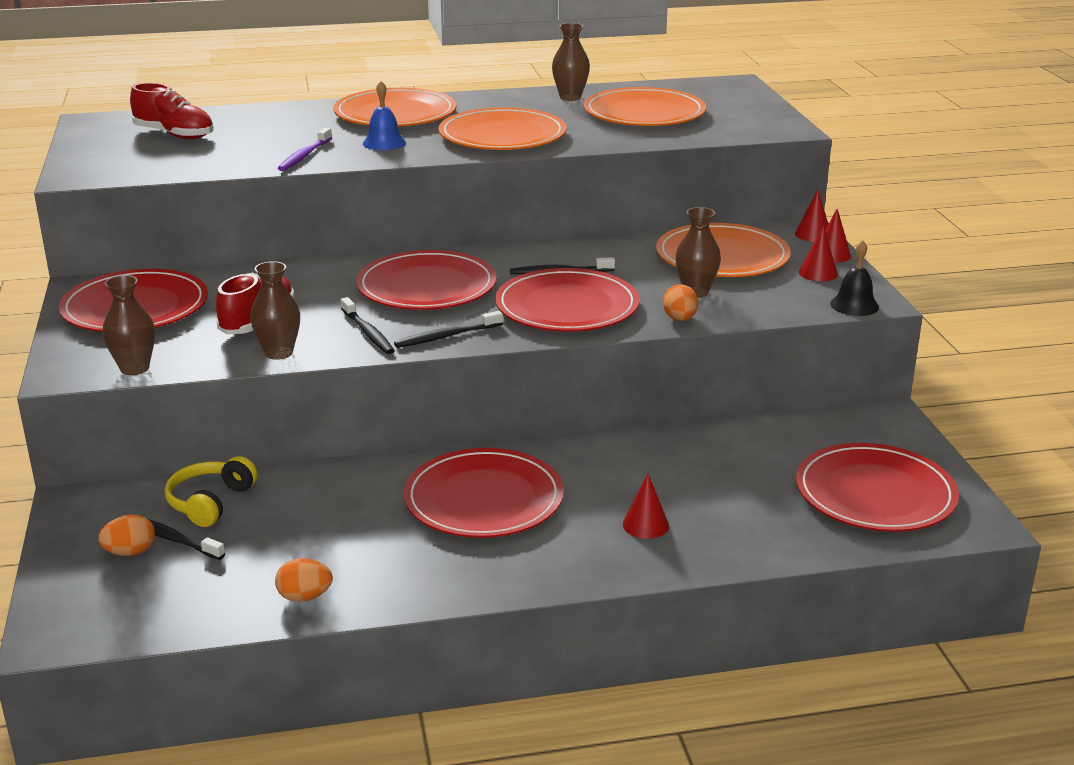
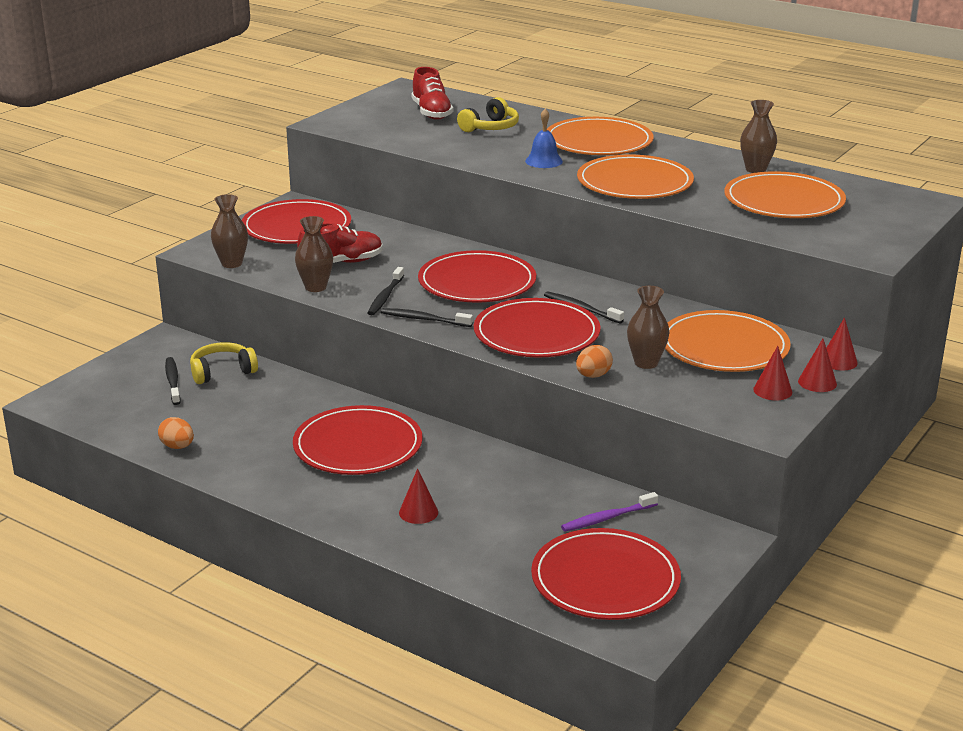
camera: 45 degrees right, 0 degrees up
orange egg [98,514,155,556] -> none
purple toothbrush [278,128,332,171] -> purple toothbrush moved to [561,492,658,531]
black bell [830,240,879,316] -> none
none -> yellow headphones [457,97,519,132]

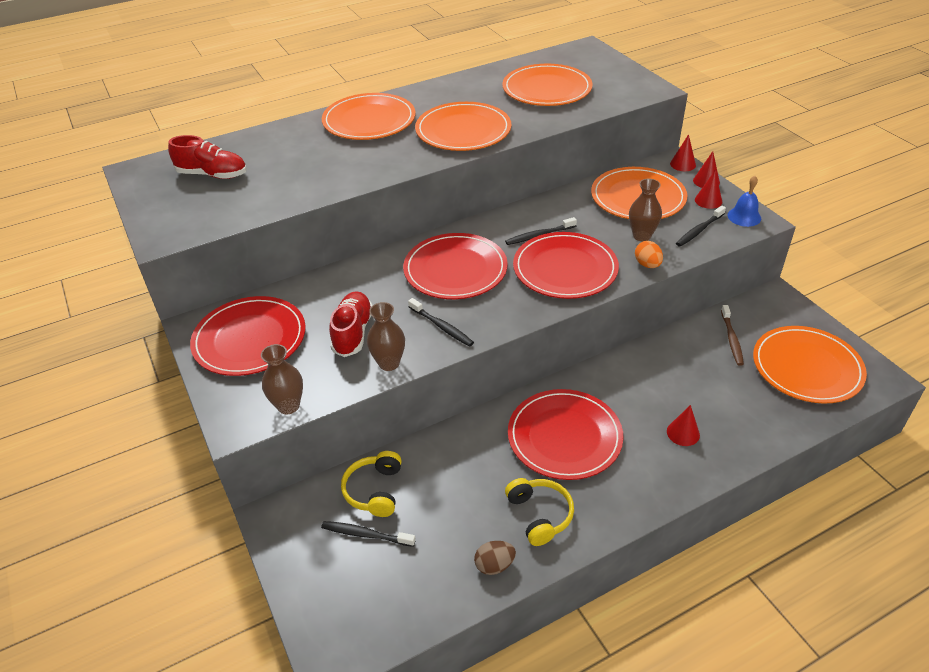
camera: 60 degrees left, 15 degrees up
orange egg [158,417,194,449] -> brown egg [474,541,516,575]
black toothbrush [381,308,473,327] -> black toothbrush moved to [676,205,726,247]
yellow headphones [457,97,519,132] -> yellow headphones moved to [505,478,574,546]
blue bell [525,109,563,168] -> blue bell moved to [727,176,761,227]
red plate [531,528,681,620] -> orange plate [753,326,867,404]
purple toothbrush [561,492,658,531] -> brown toothbrush [721,305,744,366]
brown vase [740,100,777,173] -> none

